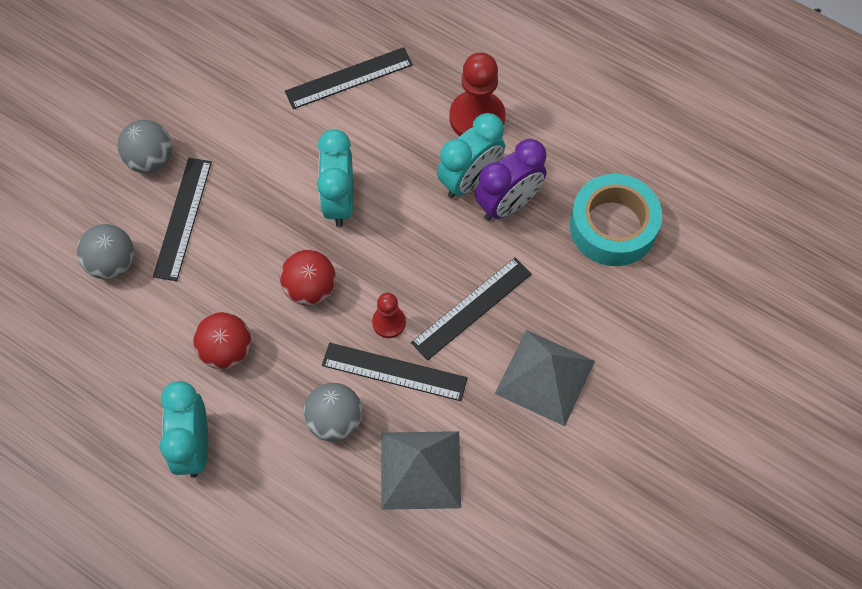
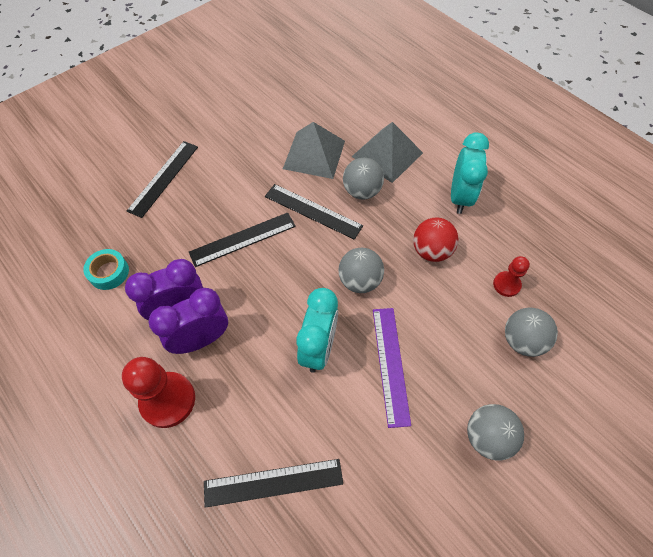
camera: 165 degrees left, 5 degrees down
black ruler [153,158,212,281] -> black ruler moved to [127,141,198,218]
red ball [280,250,336,306] -> grey ball [338,248,384,293]
red pawn [372,293,406,338] -> red pawn moved to [493,256,530,297]
turquoise clock [437,113,505,198] -> purple clock [149,288,228,354]
grey pyramid [495,330,595,426] -> grey pyramid moved to [352,122,423,183]
turquoise tape [570,174,662,266] -> turquoise tape [83,249,129,290], size x0.55
none -> purple ruler [373,308,411,428]

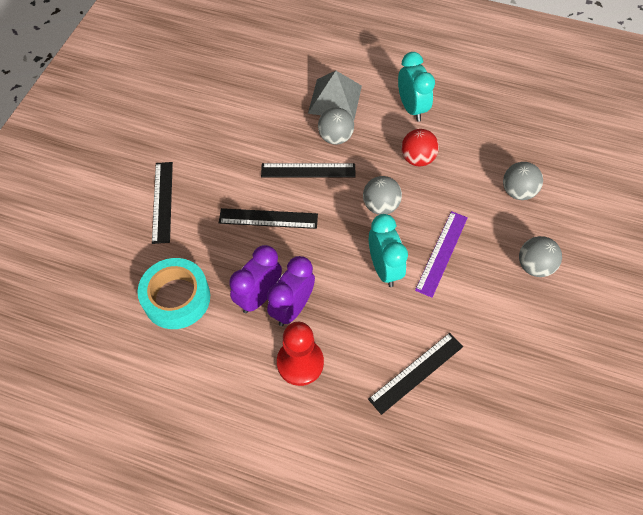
camera: 30 degrees left, 0 degrees up
turquoise tape [83,249,129,290] -> turquoise tape [137,258,210,329], size x1.83
black ruler [189,213,296,267] -> black ruler turned 60 degrees clockwise [219,208,318,229]
grey pyramid [283,122,345,179] -> none
purple ruler [373,308,411,428] -> purple ruler turned 60 degrees clockwise [415,211,468,298]
red pawn [493,256,530,297] -> none

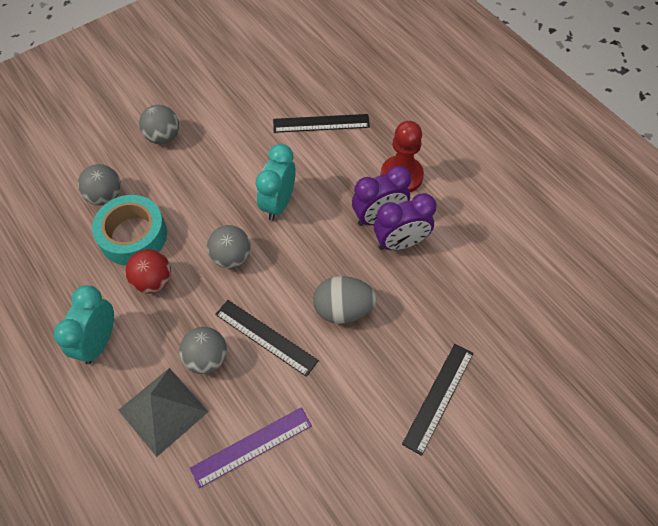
camera: 145 degrees left, 0 degrees up
turquoise tape [137,258,210,329] -> turquoise tape moved to [92,195,167,266]
black ruler [219,208,318,229] -> grey egg [313,276,376,324]
purple ruler [415,211,468,298] -> purple ruler moved to [190,407,312,488]

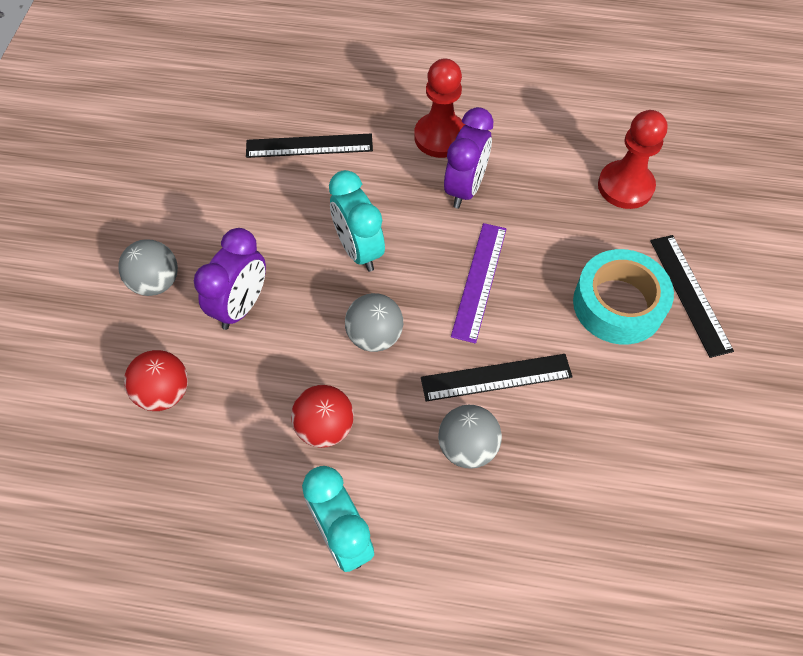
camera: 45 degrees left, 0 degrees up
grey ball [78,164,121,206] -> red ball [124,350,188,411]
turquoise tape [92,195,167,266] -> turquoise tape moved to [573,249,674,345]
grey pyramid [118,368,208,457] -> none
purple ruler [190,407,312,488] -> purple ruler moved to [451,223,506,343]
black ruler [273,114,370,133] -> black ruler turned 45 degrees clockwise [246,134,373,158]
grey egg [313,276,376,324] -> none
purple clock [374,193,437,250] -> purple clock moved to [194,228,266,330]
none -> red pawn [598,110,668,209]

